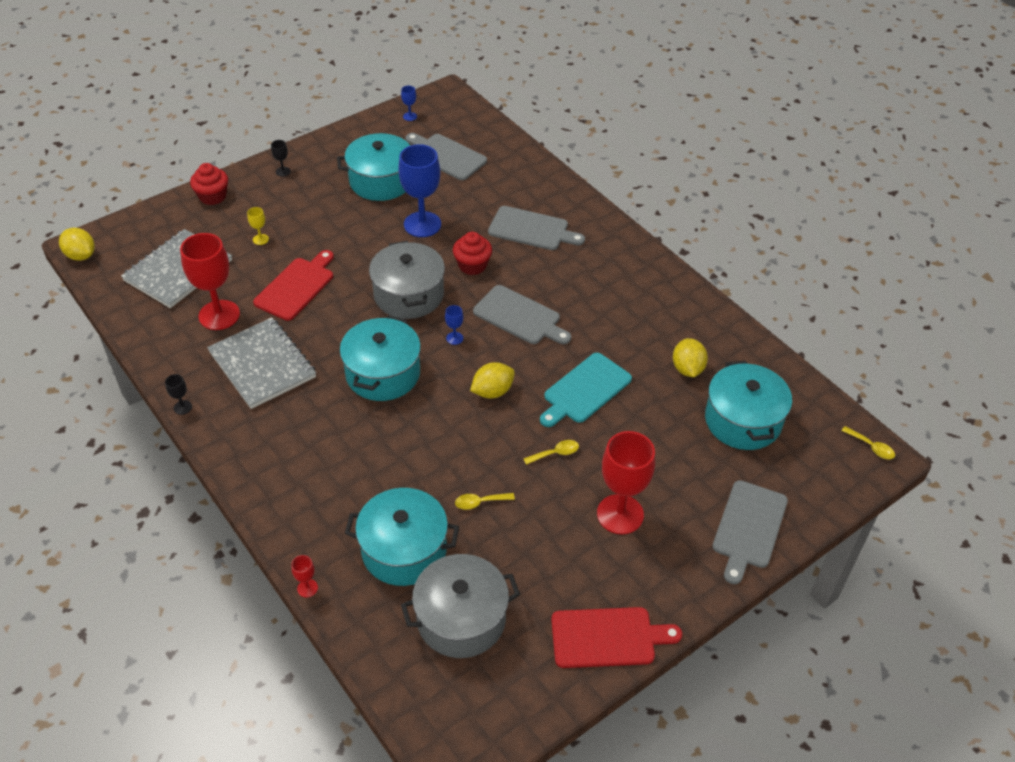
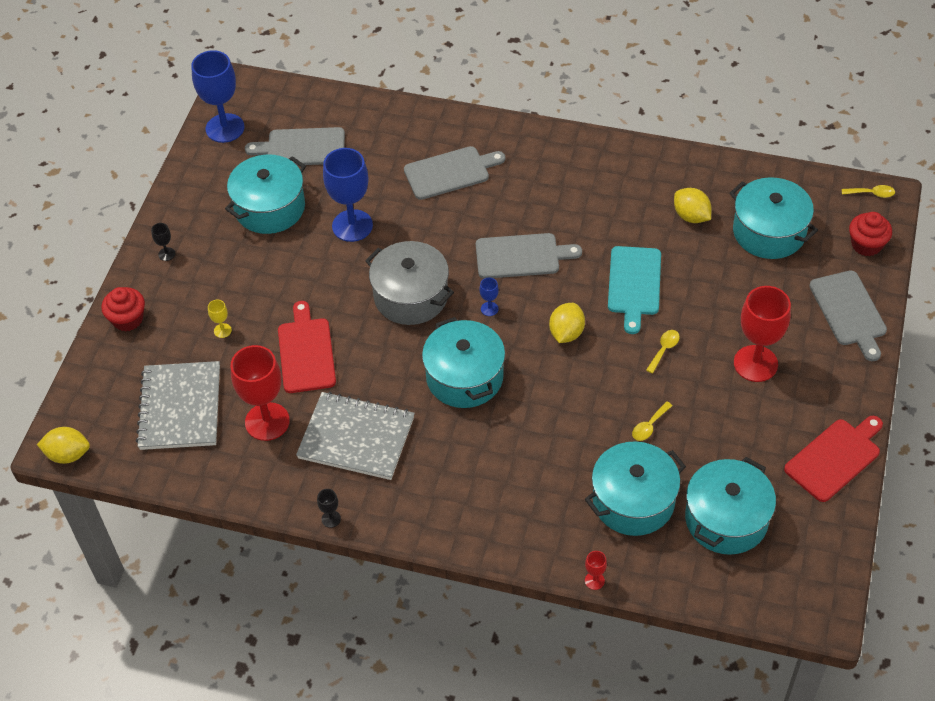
camera: 35 degrees left, 5 degrees up
blue goblet [401,86,417,121] -> blue goblet [191,50,244,143], size x2.41
grey pot [401,554,520,658] -> turquoise pot [685,457,776,555]
red cupcake [453,232,492,275] -> red cupcake moved to [849,212,892,256]

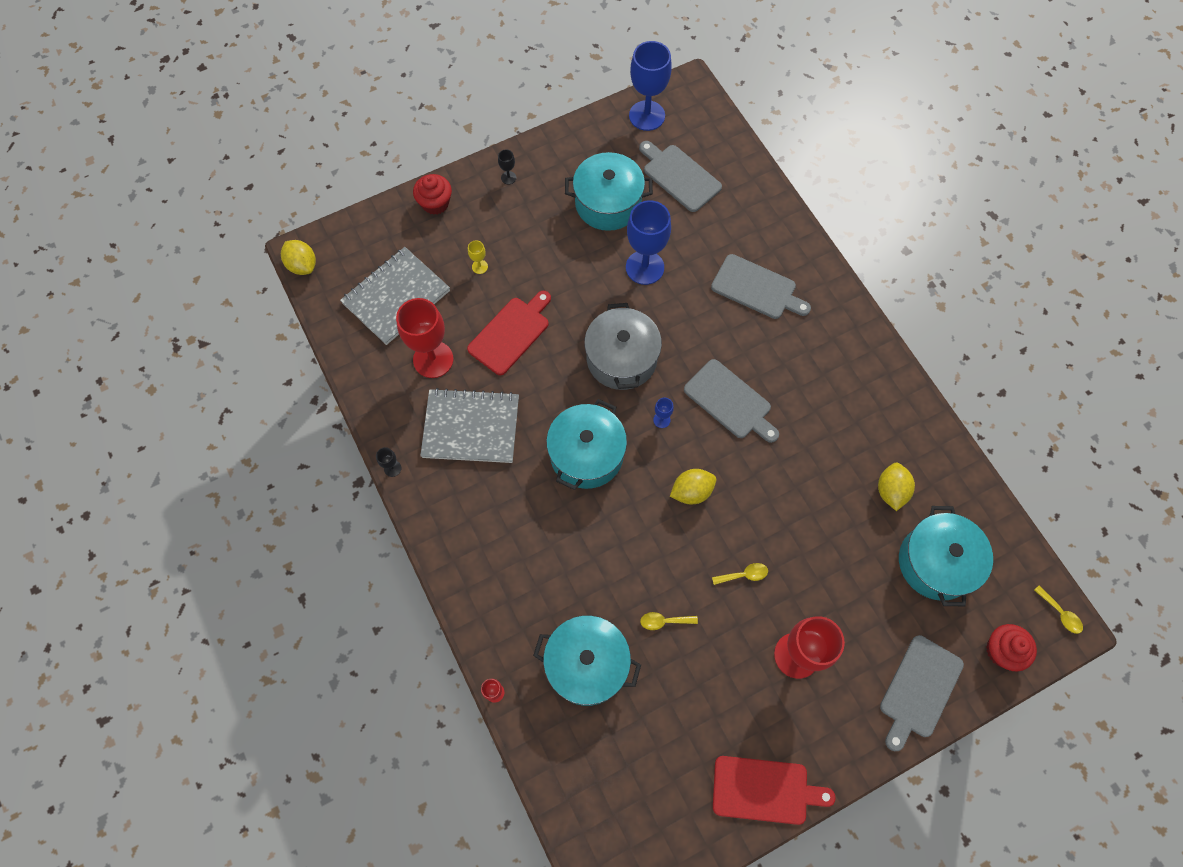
camera: 45 degrees right, 15 degrees up
grey notebook [296,392,415,480] -> grey notebook turned 60 degrees counterclockwise [420,388,519,463]
turquoise cutting board [608,246,661,334] -> none
turquoise pot [685,457,776,555] -> none

